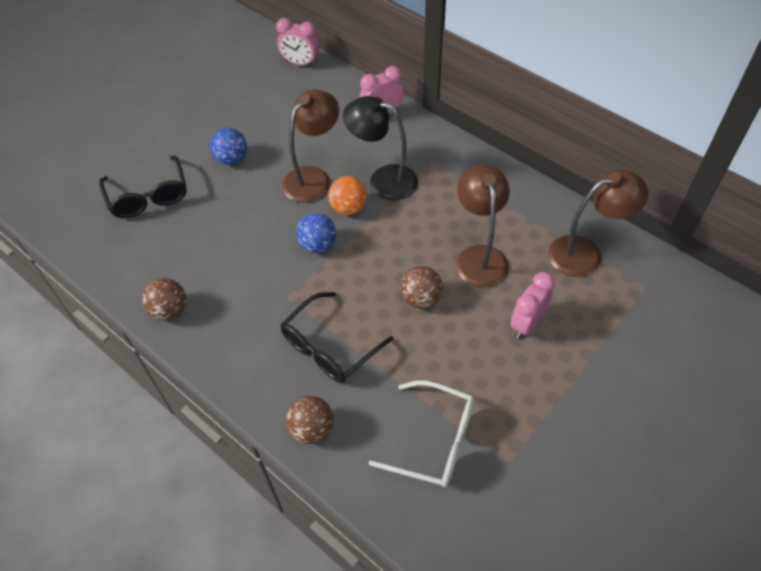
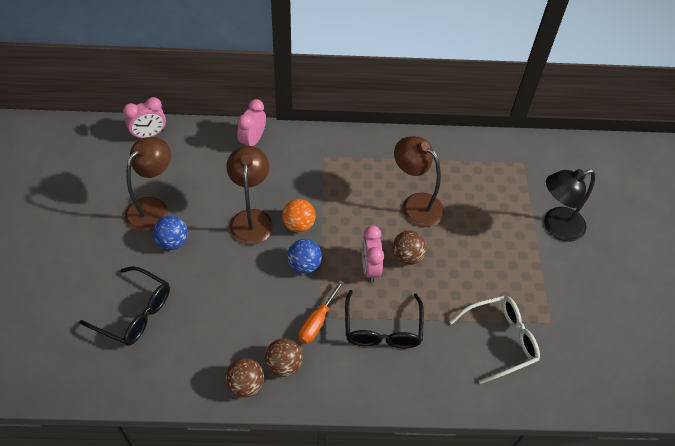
camera: 45 degrees left, 0 degrees up
brown ball [286,396,334,444] -> brown ball moved to [265,338,303,377]
black lamp [343,96,418,201] -> black lamp moved to [544,169,595,242]
pink clock [511,272,555,339] -> pink clock moved to [362,226,384,282]
brown lamp [548,169,648,277] -> brown lamp moved to [125,137,171,232]
none -> orange screwdriver [298,280,344,344]

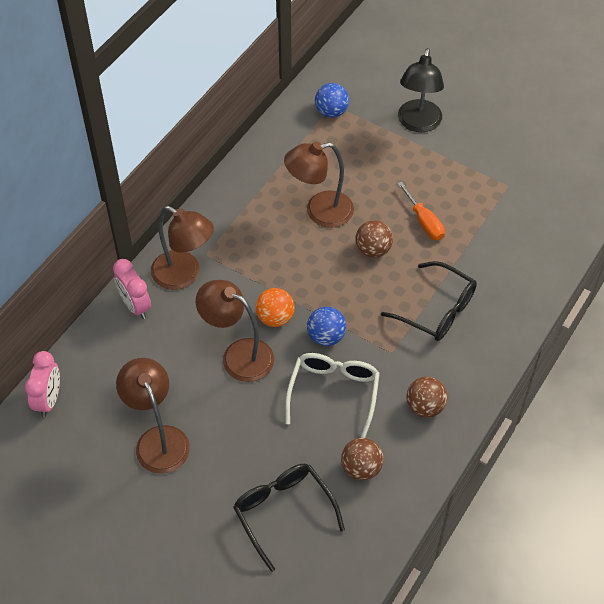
camera: 55 degrees left, 0 degrees up
black glasses [79,266,170,346] -> black glasses turned 90 degrees counterclockwise [233,464,345,572]
blue ball [153,216,188,250] -> blue ball moved to [315,83,349,118]
brown ball [225,358,264,397] -> brown ball moved to [341,438,384,480]
orange screwdriver [298,280,344,344] -> orange screwdriver moved to [397,182,445,240]
pink clock [362,226,384,282] -> none
white glasses [450,295,540,384] -> white glasses moved to [285,353,380,438]
none -> brown lamp [151,206,214,290]

